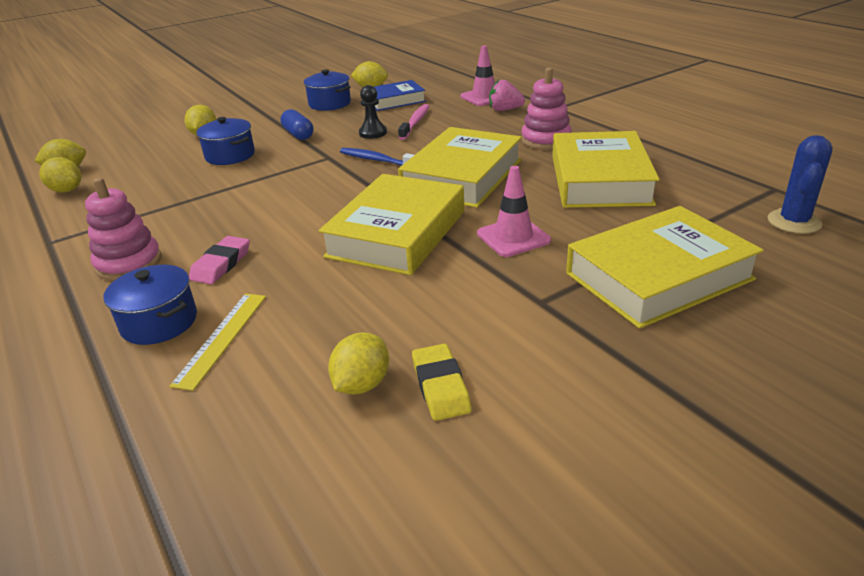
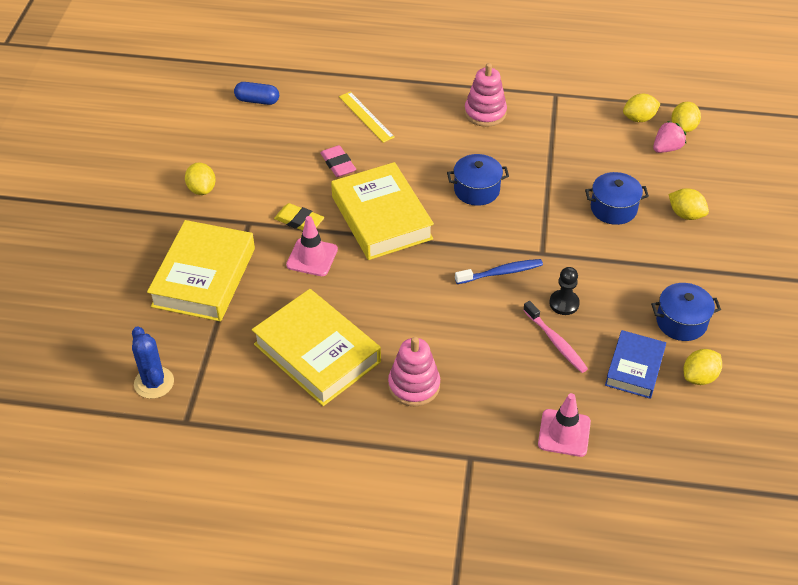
camera: 130 degrees right, 15 degrees up
blue pot [104,265,197,345] -> blue pot moved to [447,154,509,206]
pink eraser [189,236,250,284] -> pink eraser moved to [320,145,356,177]
blue capsule [281,109,313,140] -> blue capsule moved to [234,82,279,105]
yellow lemon [328,332,389,394] -> yellow lemon moved to [185,162,216,195]
yellow book [398,127,522,208] -> none
yellow eraser [412,344,472,421] -> yellow eraser moved to [274,203,324,231]
pink strawberry [489,79,525,111] -> pink strawberry moved to [653,121,686,153]

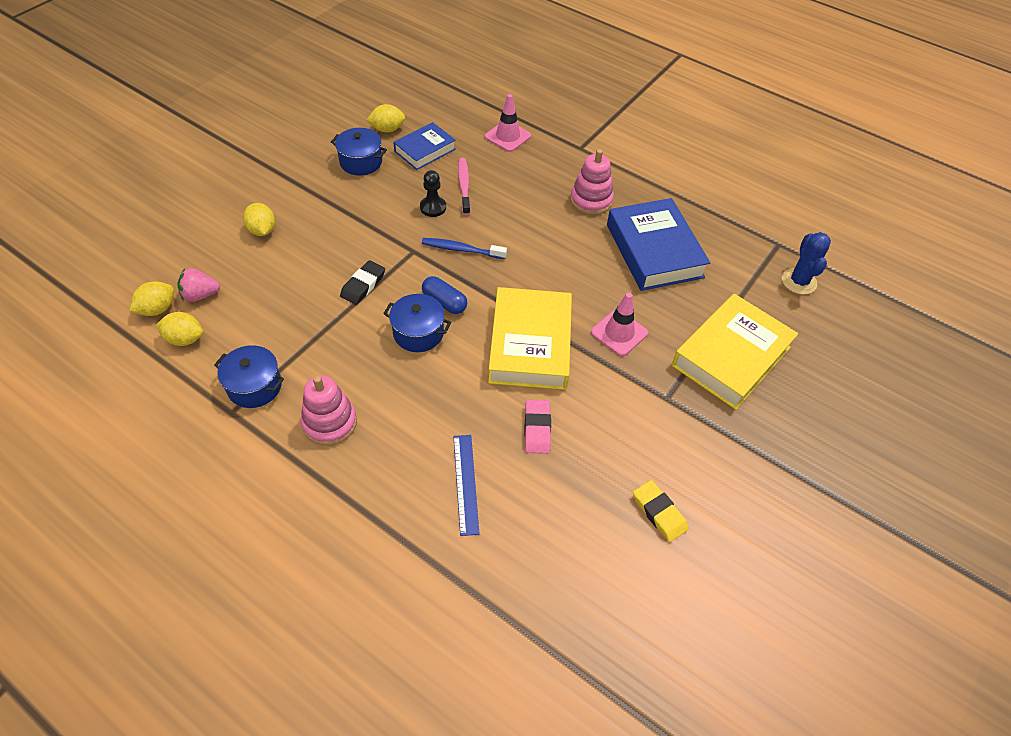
camera: 155 degrees left, 5 degrees up
yellow lemon [185,162,216,195] -> none
blue capsule [234,82,279,105] -> blue capsule moved to [422,276,467,314]
yellow book [252,289,381,406] -> blue book [607,198,710,291]
yellow eraser [274,203,324,231] -> yellow eraser moved to [633,480,688,542]
yellow ruler [339,92,395,143] -> blue ruler [453,435,480,536]
blue pot [585,172,649,225] -> blue pot moved to [214,345,284,408]
none -> black eraser [340,260,385,305]

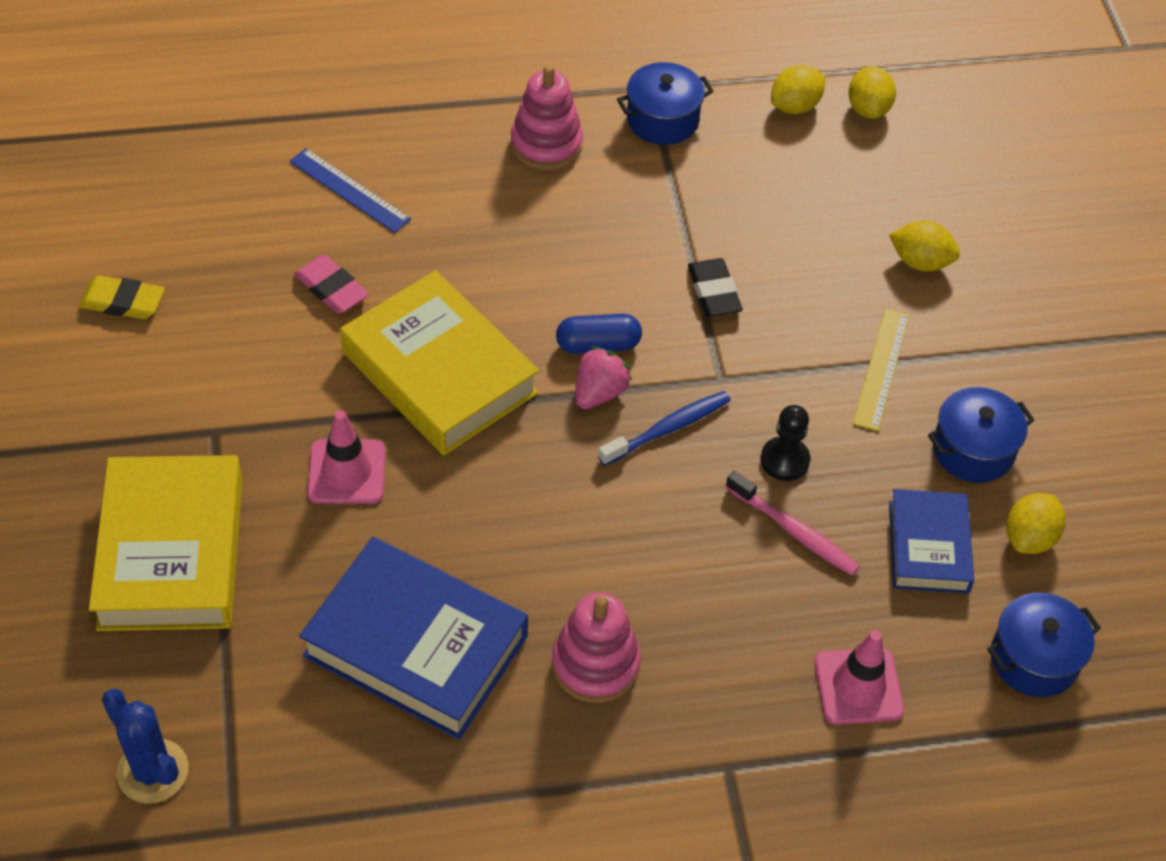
camera: 135 degrees right, 0 degrees up
pink strawberry [178,268,220,302] -> pink strawberry moved to [575,346,632,409]
blue pot [383,294,451,352] -> blue pot moved to [987,592,1101,697]
none -> yellow ruler [853,308,910,431]

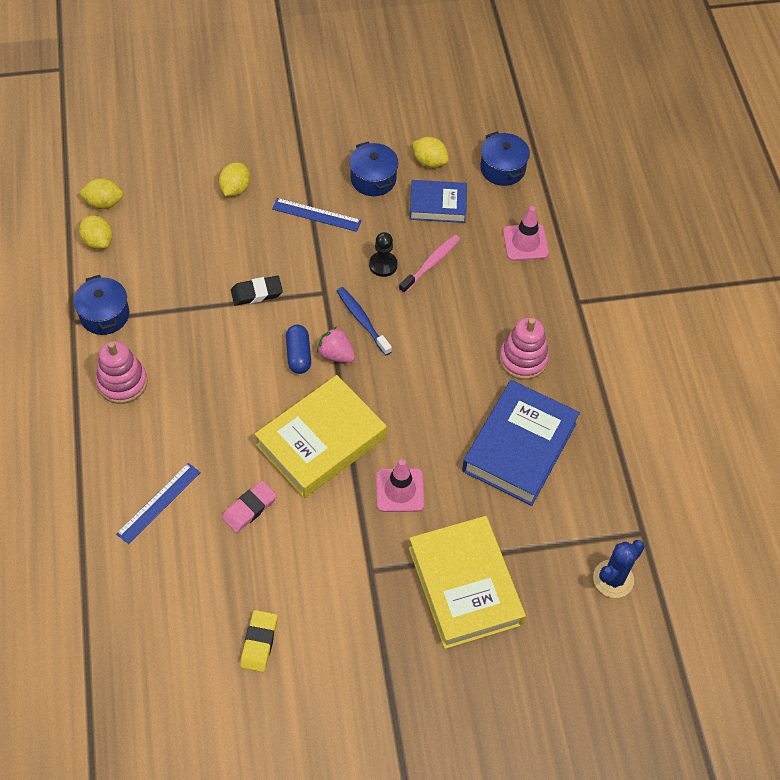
camera: 90 degrees left, 5 degrees up
yellow book [89,455,243,631] -> yellow book turned 75 degrees clockwise [409,516,526,649]
yellow ruler [853,308,910,431] -> blue ruler [272,198,362,232]

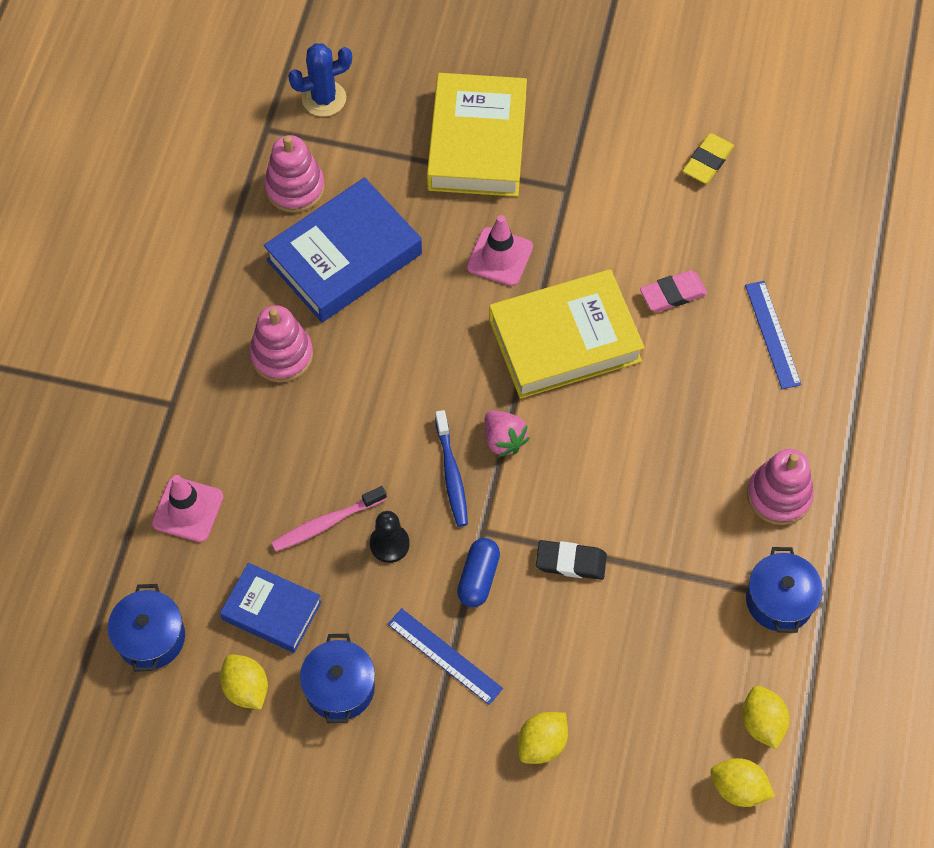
camera: 155 degrees left, 5 degrees up
blue ruler [116,463,201,544] -> blue ruler turned 75 degrees counterclockwise [745,281,802,389]
blue capsule [286,325,311,374] -> blue capsule moved to [457,538,500,607]
none -> pink stacking toy [264,135,325,213]

